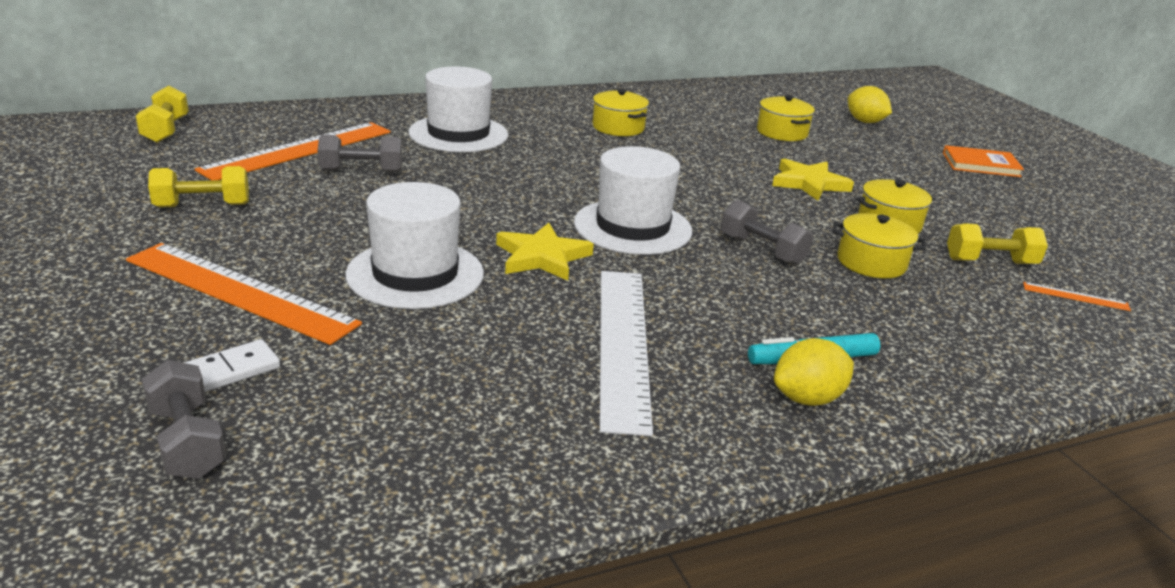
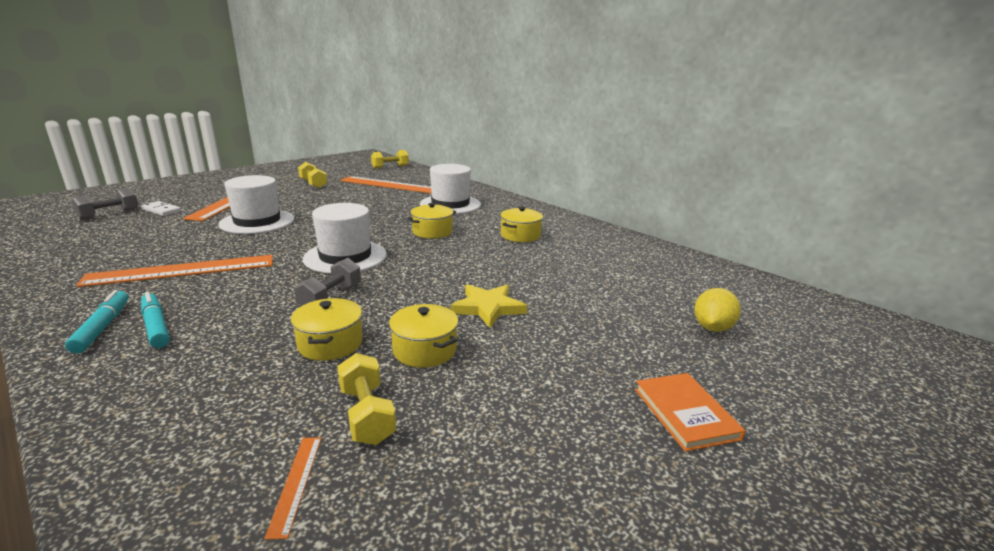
camera: 70 degrees right, 5 degrees down
grey dumbbell [318,135,402,172] -> none
yellow star [496,223,594,281] -> none
white ruler [600,271,653,436] -> orange ruler [76,255,273,287]
yellow pot [757,95,815,141] -> yellow pot moved to [407,203,456,239]
yellow lemon [774,338,854,406] -> turquoise marker [65,290,129,354]

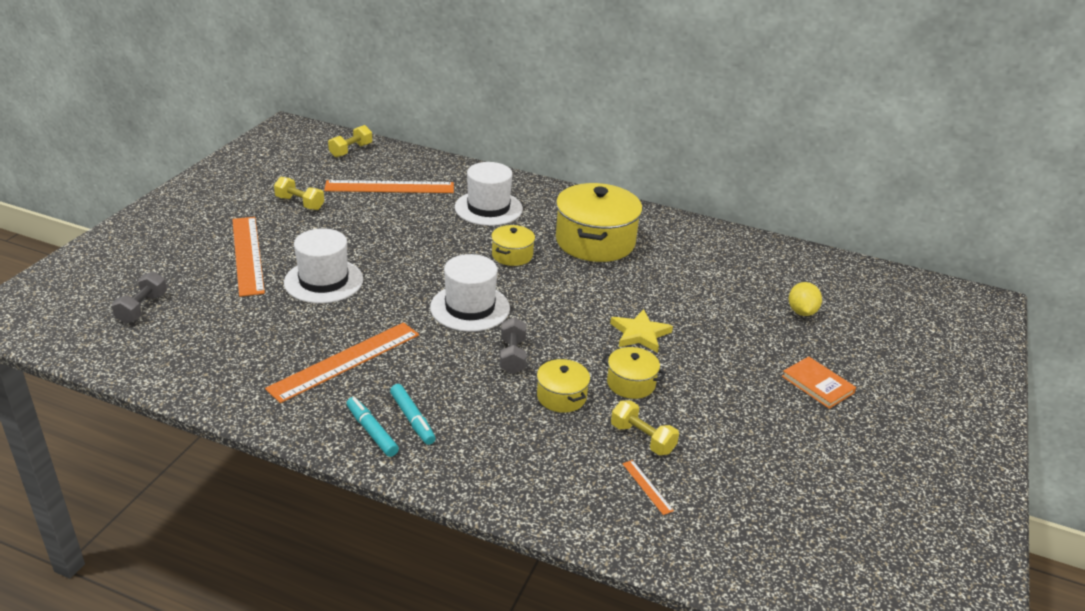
camera: 25 degrees left, 10 degrees up
white domino [141,201,181,216] -> none
turquoise marker [141,292,170,348] -> turquoise marker turned 150 degrees counterclockwise [390,384,436,445]
yellow pot [500,206,543,242] -> yellow pot [556,183,642,262], size x2.00

